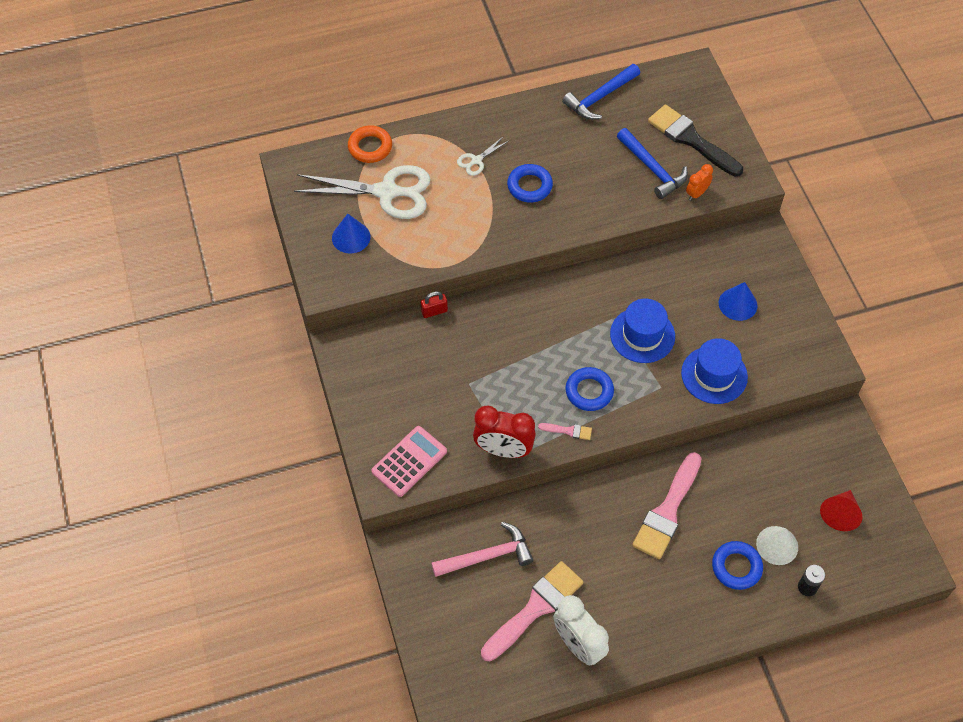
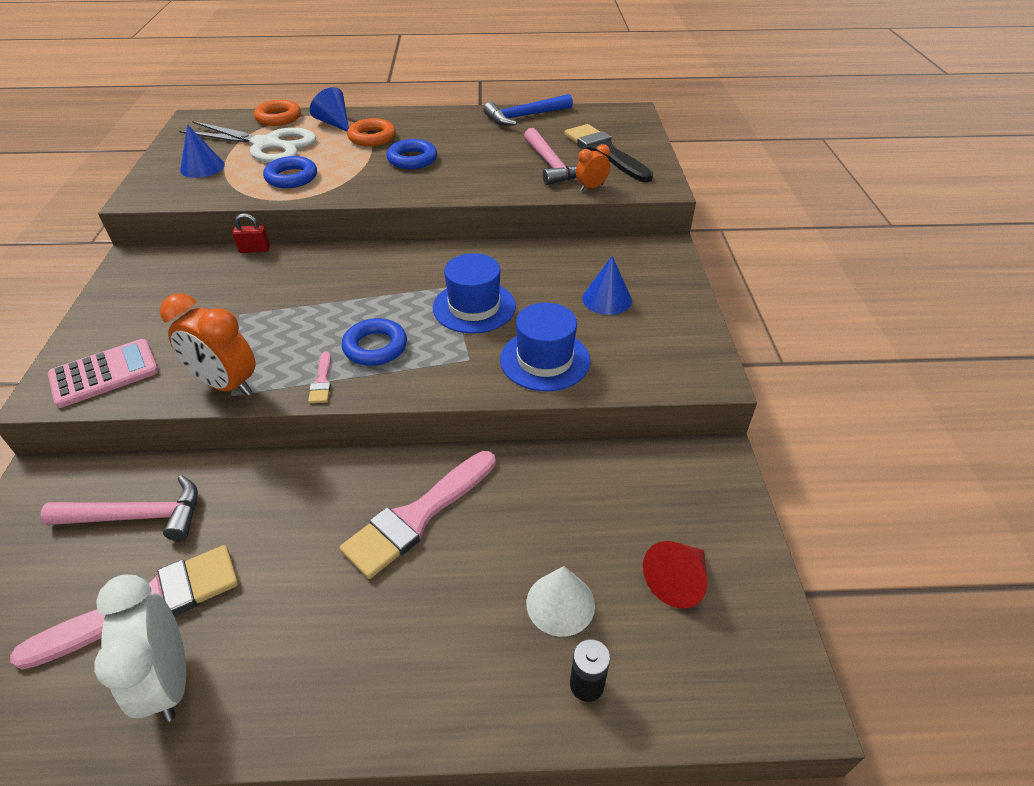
camera: 15 degrees right, 15 degrees down
white scissors [457,136,509,176] -> orange ring [347,118,396,147]
red clock [473,406,536,458] -> orange clock [160,293,256,396]
pink brush [538,423,592,440] -> pink brush turned 60 degrees clockwise [308,351,331,403]
blue hammer [617,128,688,199] -> pink hammer [524,128,577,185]
blue ring [712,541,763,590] -> blue ring moved to [263,156,317,188]
none -> blue cone [310,87,349,131]

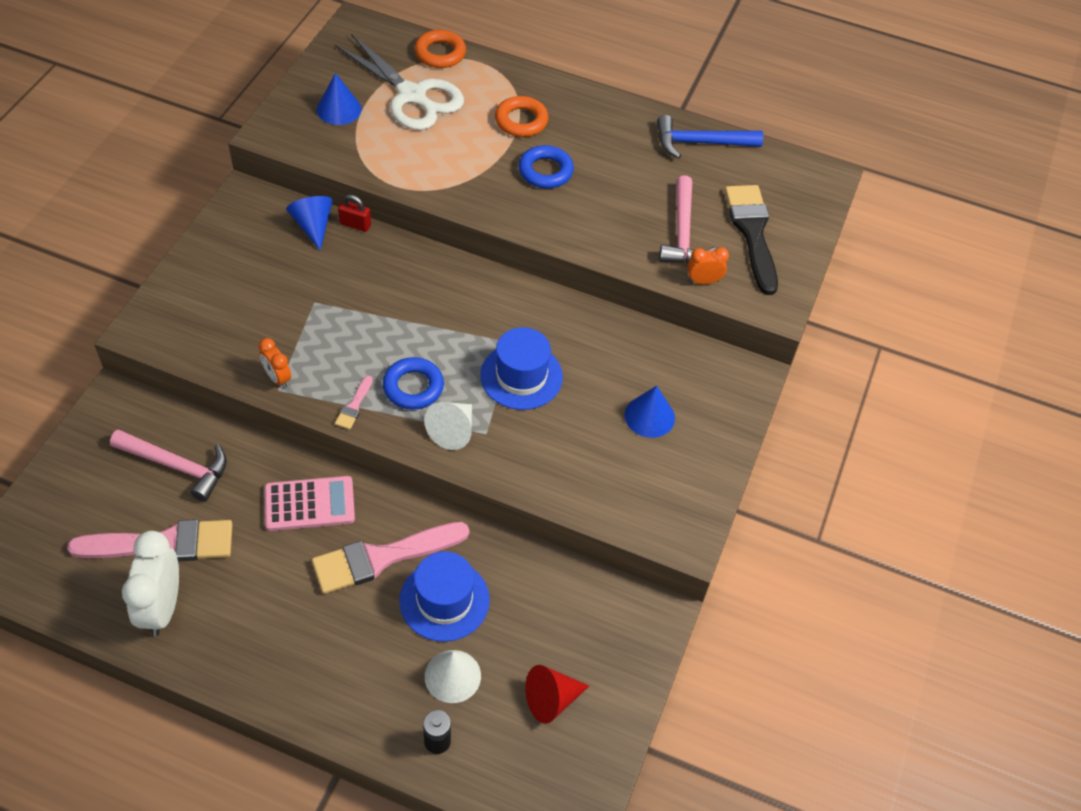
camera: 20 degrees right, 10 degrees up
pink calculator [48,339,159,408] -> pink calculator moved to [264,476,355,531]
orange clock [160,293,256,396] -> orange clock [259,338,291,388], size x0.54
blue ring [263,156,317,188] -> none
blue cone [310,87,349,131] -> blue cone moved to [286,196,333,251]
blue hat [500,303,590,391] -> blue hat moved to [399,551,490,642]
none -> white cone [425,402,472,450]

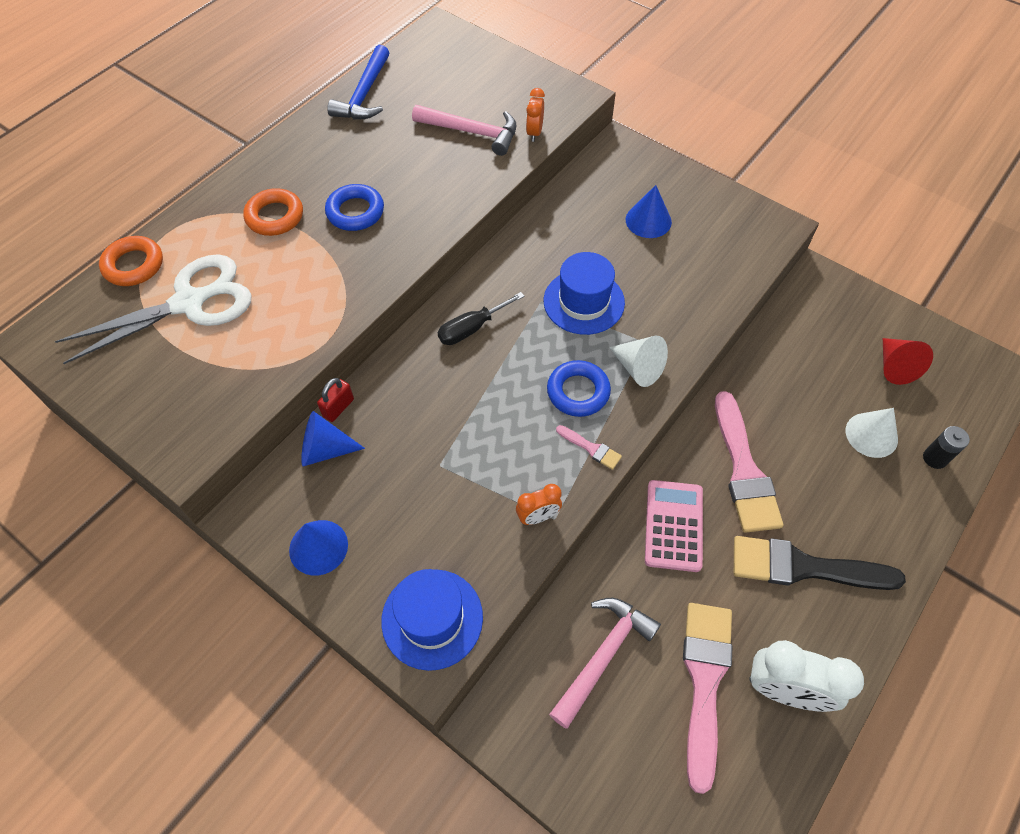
camera: 70 degrees left, 5 degrees up
blue cone [317,73,362,125] -> blue cone moved to [289,520,348,576]
blue hat [399,551,490,642] -> blue hat moved to [381,569,483,671]
black brush [725,185,778,295] -> black brush moved to [734,536,906,590]
none -> black screwdriver [438,292,525,345]

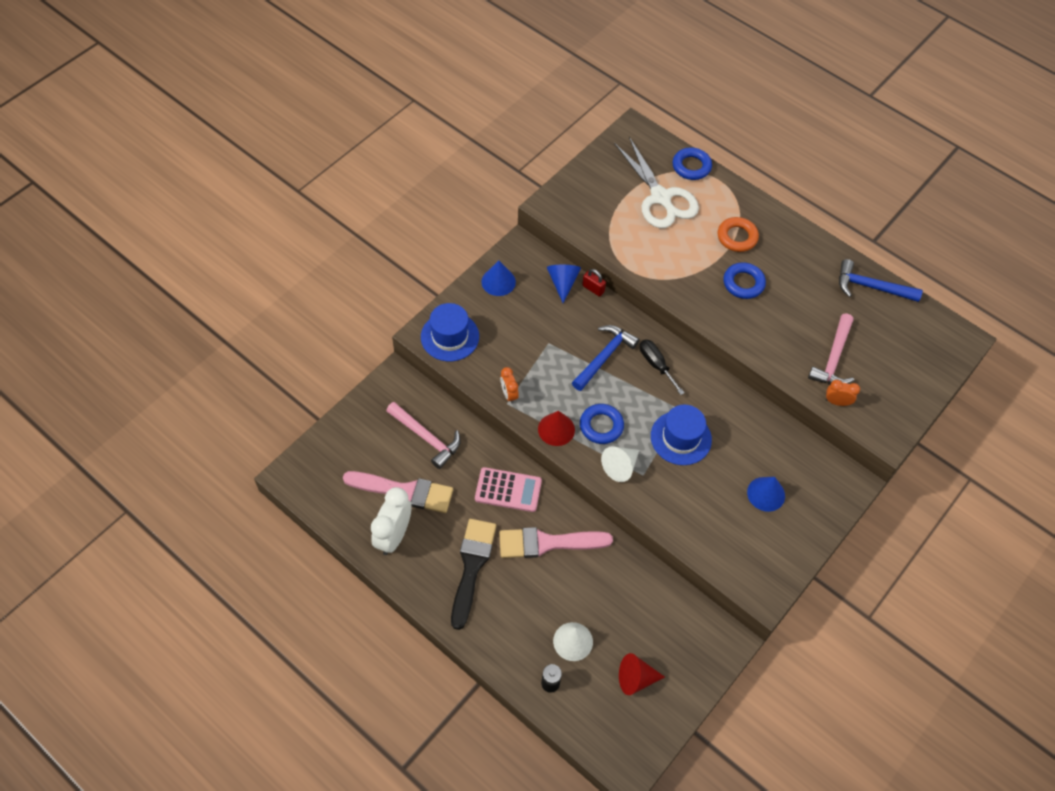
camera: 90 degrees right, 0 degrees up
orange ring [99,236,163,286] -> blue ring [673,147,712,180]
pink brush [556,425,622,470] -> red cone [538,411,575,446]
none -> blue hammer [572,325,640,391]

